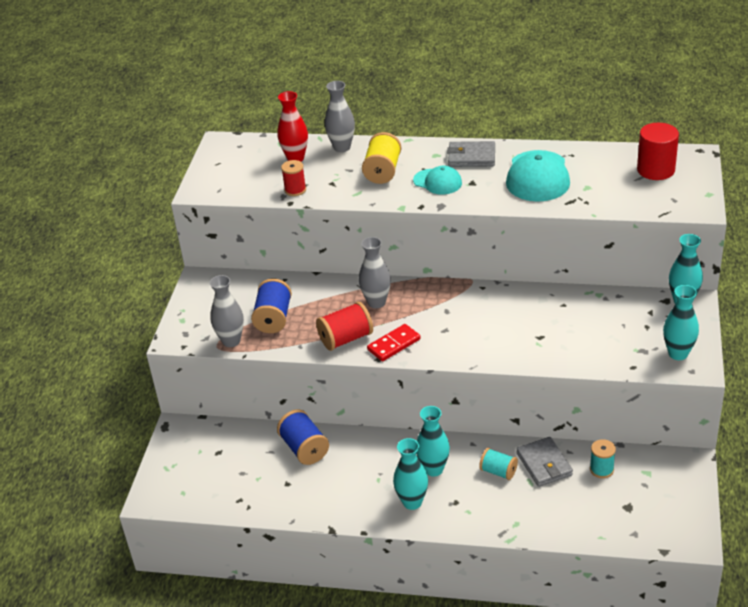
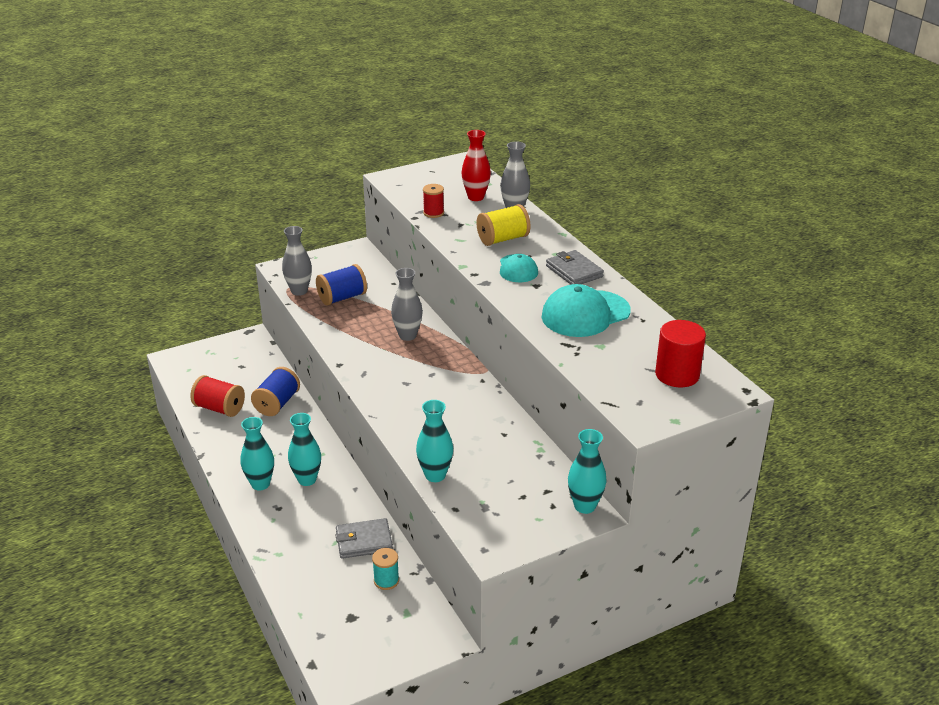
camera: 50 degrees right, 5 degrees down
red spool [316,302,373,351] -> red spool moved to [190,375,245,417]
red domino [367,324,421,361] -> none
turquoise spool [479,448,518,480] -> none
grey wallet [516,437,573,487] -> grey wallet turned 45 degrees clockwise [336,518,393,559]
turquoise vase [663,285,699,360] -> turquoise vase moved to [416,400,453,482]

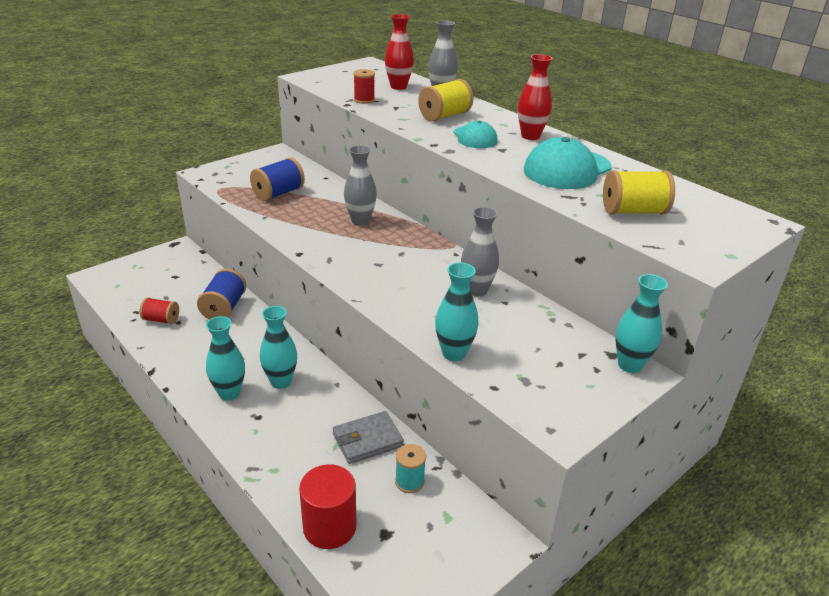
camera: 15 degrees left, 0 degrees up
red spool [190,375,245,417] -> red spool [139,297,179,324], size x0.66
grey vase [282,226,312,296] -> grey vase moved to [461,207,499,297]
grey wallet [546,250,604,284] -> red vase [518,54,552,140]
red cylinder [655,320,706,387] -> red cylinder moved to [299,464,356,549]
none -> yellow spool [603,170,675,214]

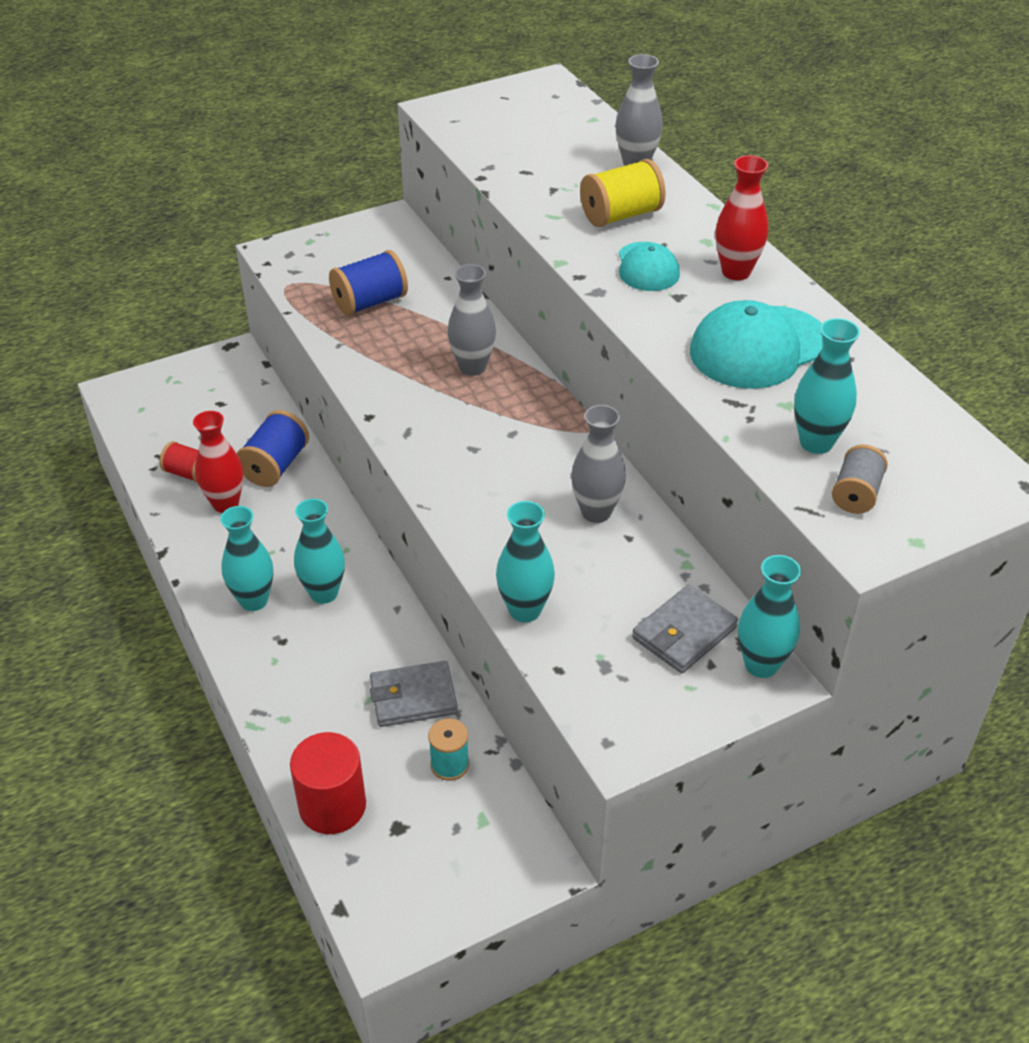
camera: 15 degrees right, 10 degrees up
red spool [354,69,375,104] -> none
red vase [385,14,414,90] -> red vase moved to [193,411,244,513]
yellow spool [603,170,675,214] -> turquoise vase [794,318,860,454]
none -> grey wallet [632,585,738,673]
none -> grey spool [832,445,888,514]

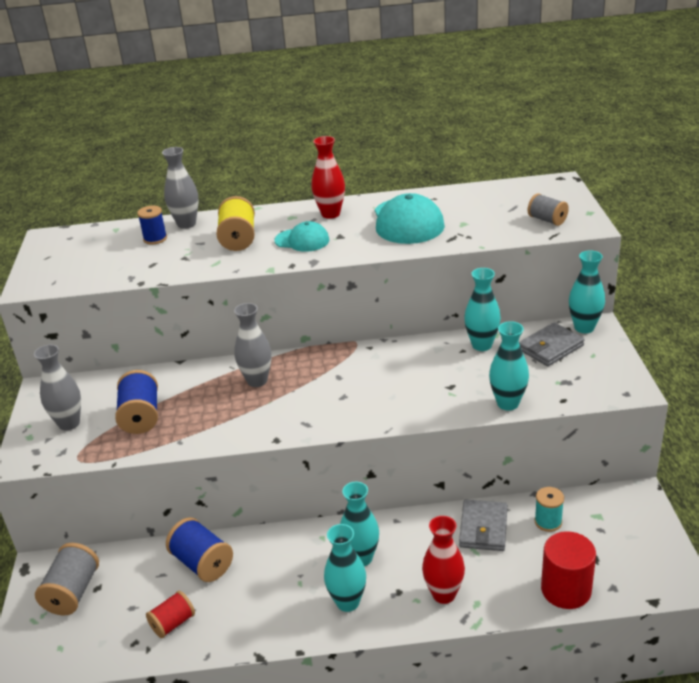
camera: 65 degrees left, 10 degrees down
red vase [193,411,244,513] -> red vase moved to [422,516,465,604]
grey vase [571,405,626,523] -> grey vase moved to [34,344,81,431]
grey wallet [632,585,738,673] -> grey wallet turned 75 degrees clockwise [519,322,585,366]
turquoise vase [794,318,860,454] -> turquoise vase moved to [464,268,501,351]
none -> grey spool [35,543,99,616]
none -> blue spool [137,206,167,245]

